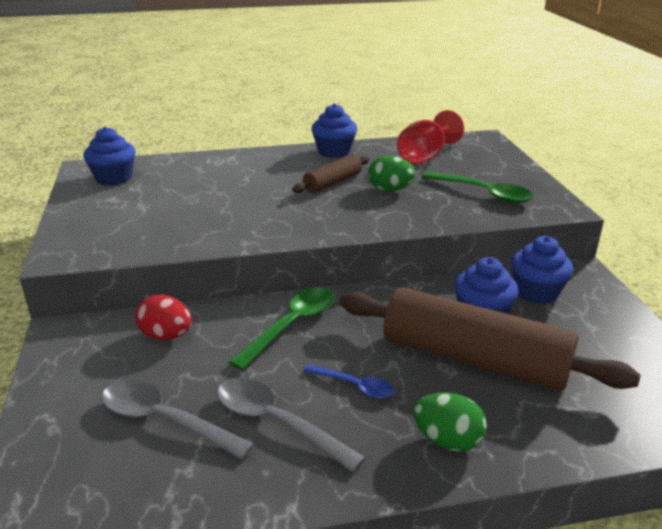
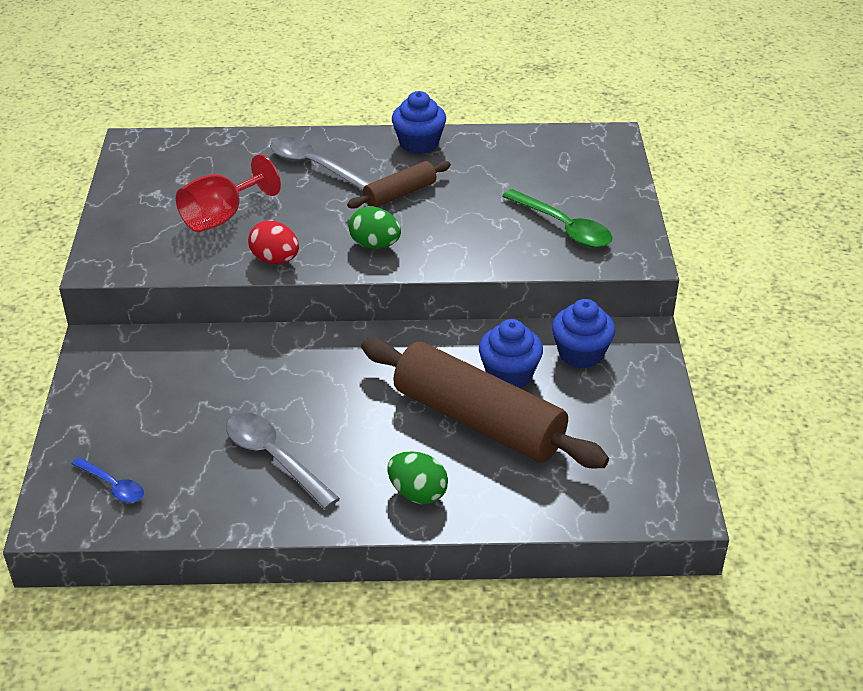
camera: 10 degrees right, 10 degrees up
blue cupcake [83,127,136,186] -> none
grey spoon [102,380,254,460] -> grey spoon moved to [270,137,372,190]
red egg [136,294,192,340] -> red egg moved to [248,220,299,264]
green spoon [228,287,335,370] -> none
blue spoon [303,364,394,399] -> blue spoon moved to [72,457,144,503]
green egg [368,155,415,191] -> green egg moved to [349,206,401,249]
red goblet [397,110,464,164] -> red goblet moved to [176,154,281,232]

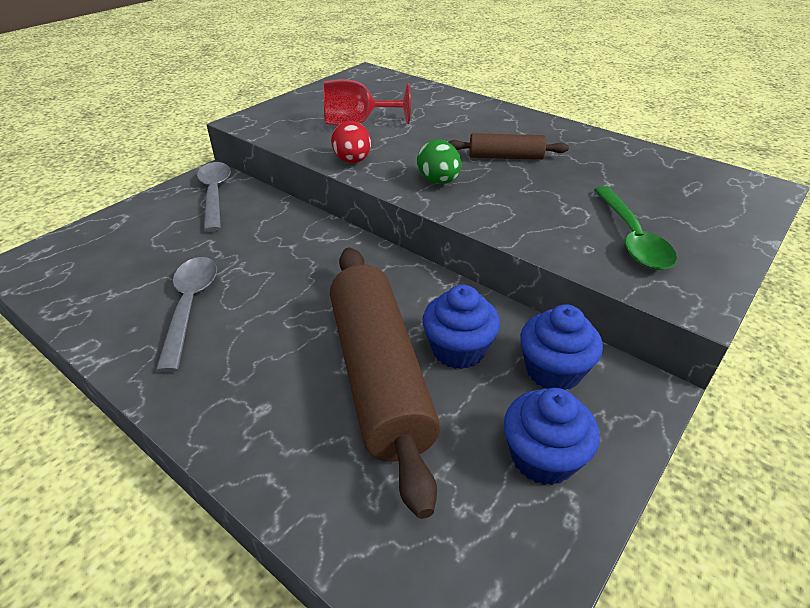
camera: 40 degrees right, 0 degrees up
blue spoon [72,457,144,503] -> none
grey spoon [270,137,372,190] -> grey spoon moved to [197,162,231,232]
green egg [387,451,448,504] -> none
blue cupcake [392,91,446,154] -> blue cupcake moved to [504,388,600,485]

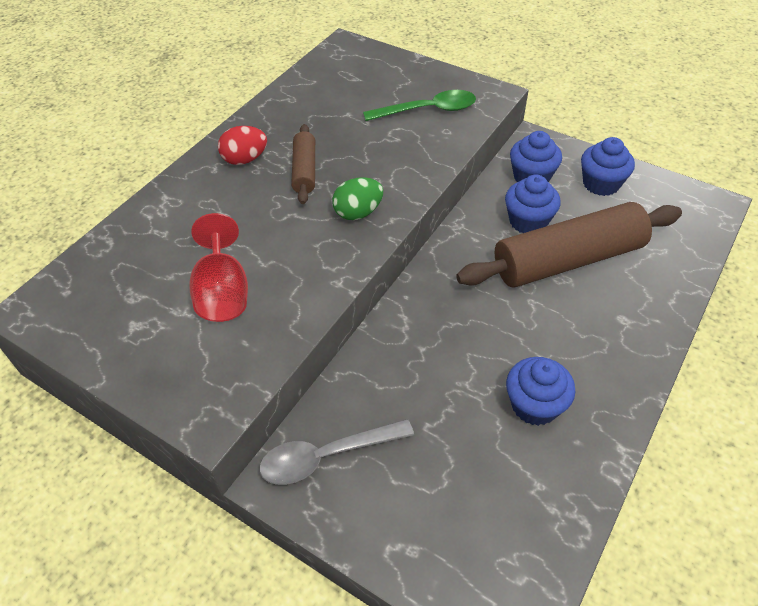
camera: 95 degrees left, 10 degrees up
grey spoon [156,257,217,372] -> blue cupcake [506,357,575,426]
red egg [331,121,371,163] -> red egg moved to [218,126,267,165]

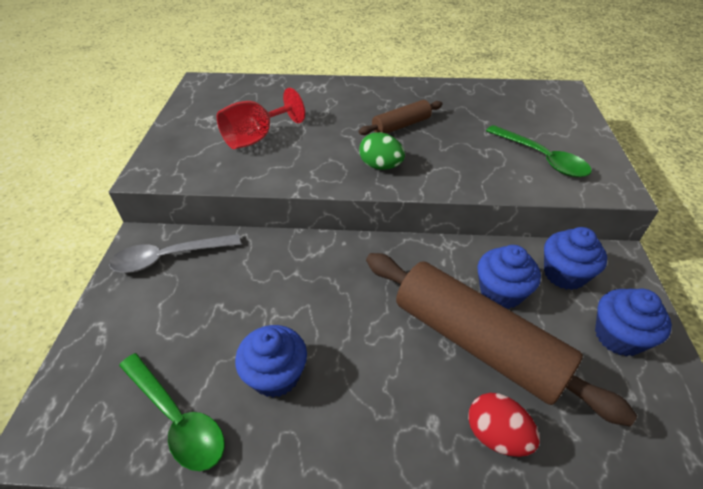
camera: 60 degrees right, 5 degrees down
red egg [218,126,267,165] -> red egg moved to [468,393,540,457]
grey spoon [259,419,414,485] -> grey spoon turned 60 degrees counterclockwise [109,234,241,273]
none -> green spoon [119,353,225,471]

